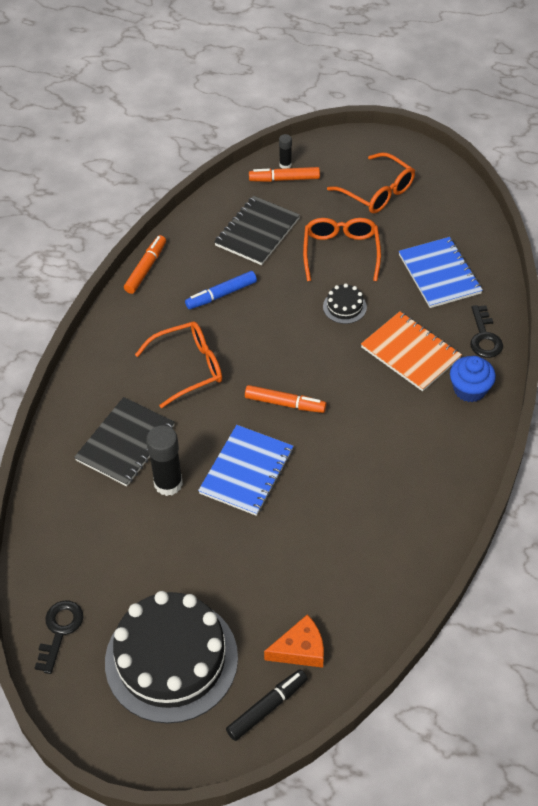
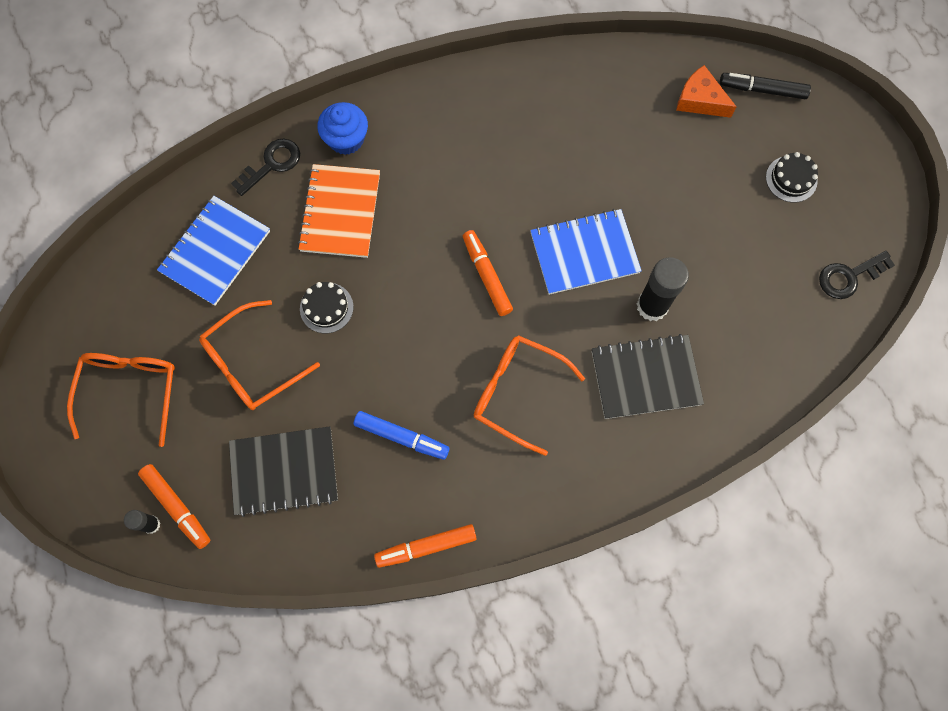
camera: 130 degrees left, 20 degrees up
black cake [105,591,238,724] -> black cake [766,152,818,203], size x0.40

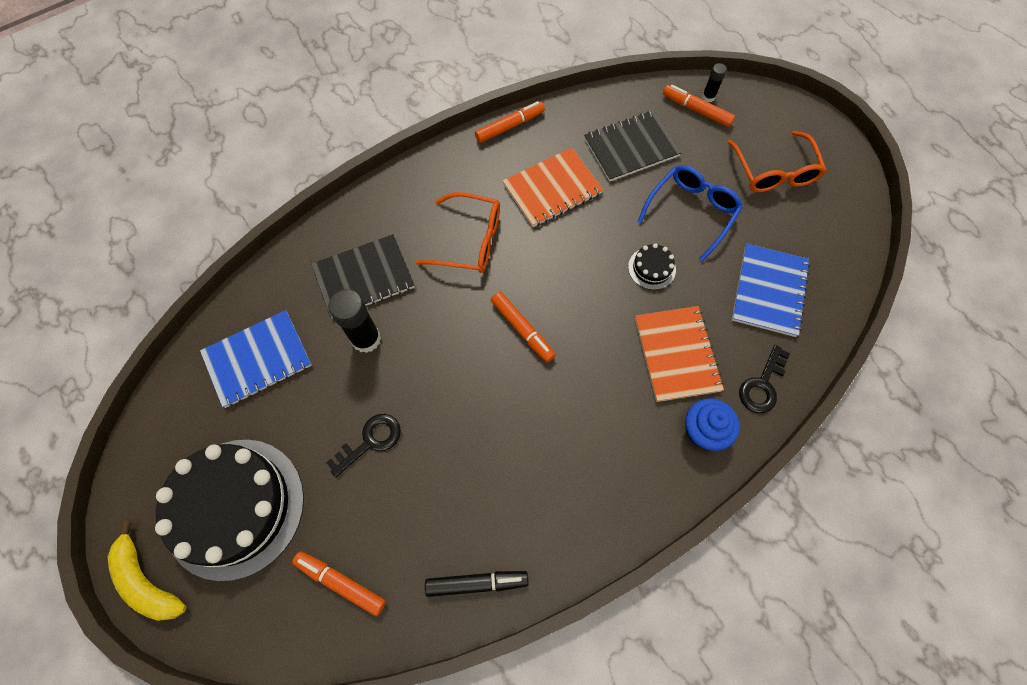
camera: 165 degrees right, 5 degrees down
orange glasses [199,300,320,410] -> blue glasses [637,165,743,261]
blue marker [354,411,450,460] -> orange notebook [503,148,603,227]
blue notebook [530,209,642,295] -> blue notebook moved to [200,310,312,408]
orange cheese [676,65,736,118] -> orange marker [292,551,386,616]
black marker [720,73,811,99] -> black marker moved to [425,571,529,597]
black cake [766,152,818,203] -> black cake [155,440,304,581], size x2.48
black key [819,251,895,299] -> black key moved to [326,414,401,477]
none -> yellow banana [108,521,186,621]

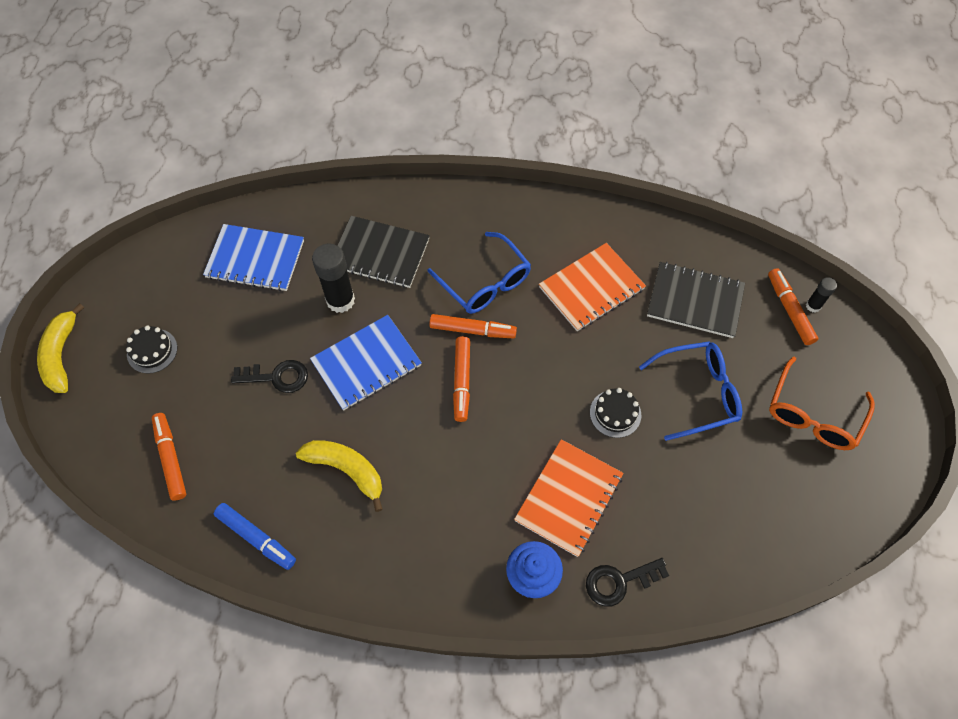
camera: 40 degrees right, 5 degrees down
black cake [155,440,304,581] -> black cake [126,325,177,374], size x0.40
orange glasses [416,192,500,273] -> blue glasses [427,232,531,314]
black marker [425,571,529,597] -> blue marker [214,503,296,570]
orange marker [475,101,545,143] -> orange marker moved to [429,314,517,339]
orange notebook [503,148,603,227] -> orange notebook turned 45 degrees counterclockwise [539,243,646,331]
blue notebook [732,244,810,337] -> blue notebook moved to [310,315,422,411]
none -> yellow banana [296,440,383,512]

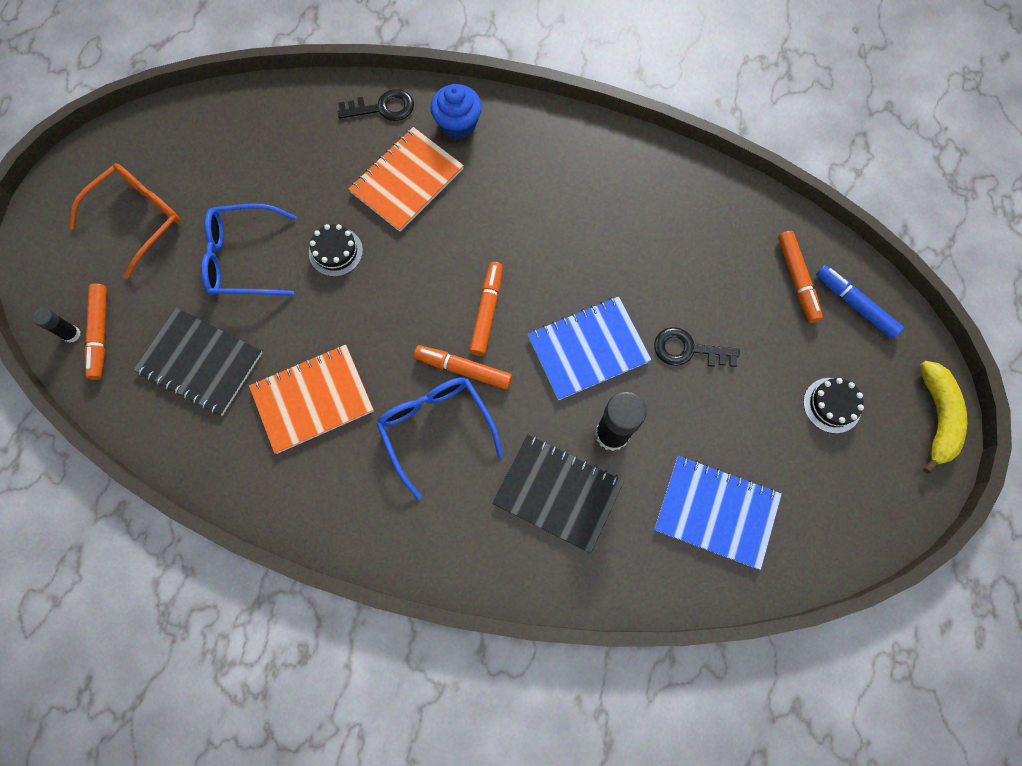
camera: 170 degrees left, 10 degrees up
blue marker [214,503,296,570] -> blue marker moved to [816,265,904,339]
yellow banana [296,440,383,512] -> none

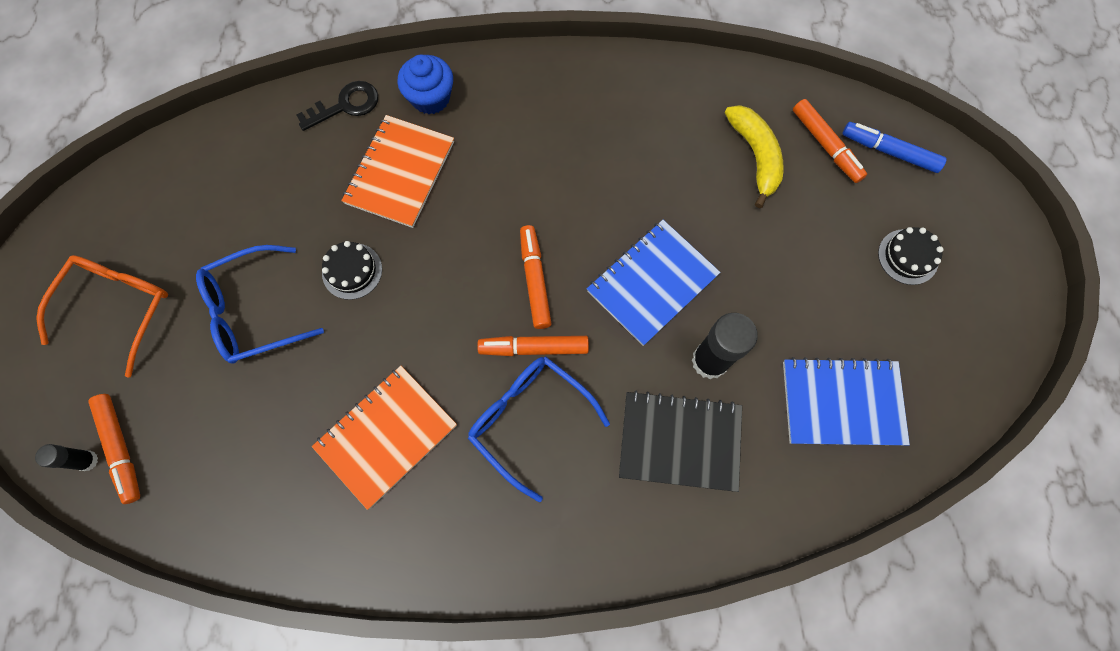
camera: 20 degrees left, 0 degrees up
black notebook [134,308,262,416] -> none
black key [654,327,740,367] -> none
yellow banana [921,361,967,474] -> yellow banana moved to [725,105,784,208]

